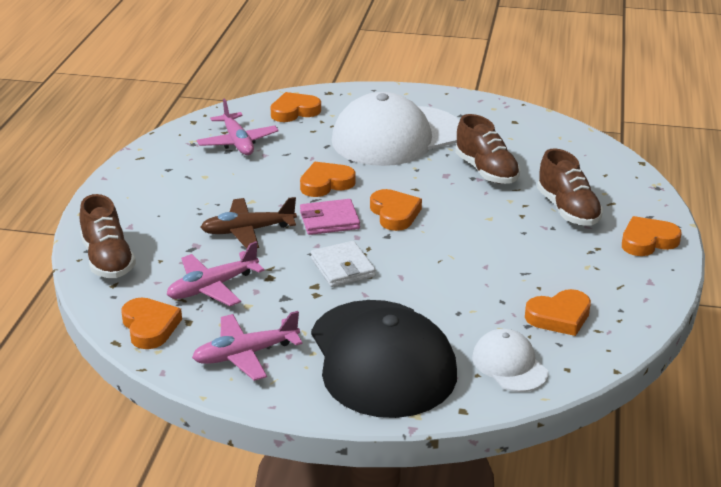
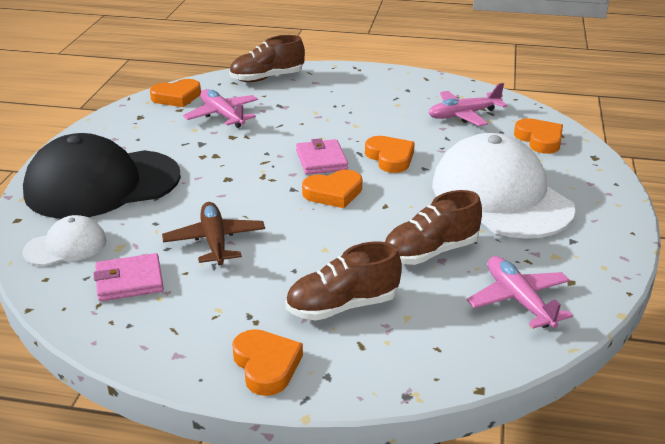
camera: 90 degrees right, 0 degrees up
pink plane [192,311,303,381] -> pink plane moved to [467,256,573,329]
brown plane [200,197,297,249] -> brown plane moved to [162,202,265,265]
white wallet [311,241,375,287] -> none
orange heart [525,289,591,336] -> pink wallet [94,253,164,301]

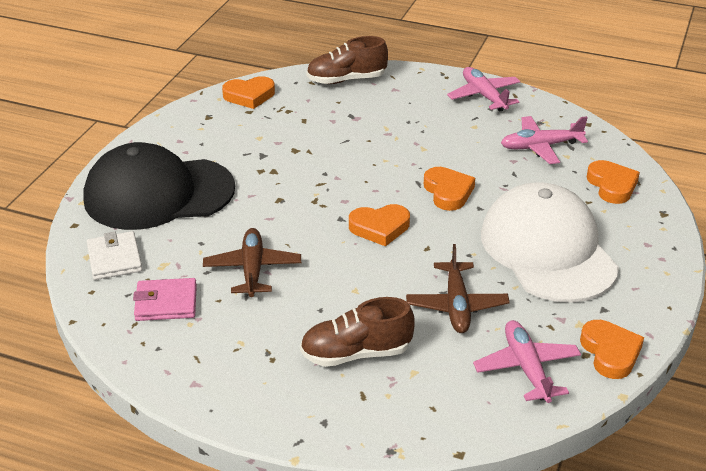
camera: 10 degrees right, 5 degrees up
white cap [23,215,107,266] -> white wallet [87,231,142,280]
pink plane [183,89,258,128] -> pink plane moved to [447,67,521,112]
orange heart [232,329,303,396] -> orange heart moved to [580,320,644,379]
pink wallet [296,138,348,175] -> none
brown shoe [385,190,482,265] -> brown plane [406,244,510,333]

